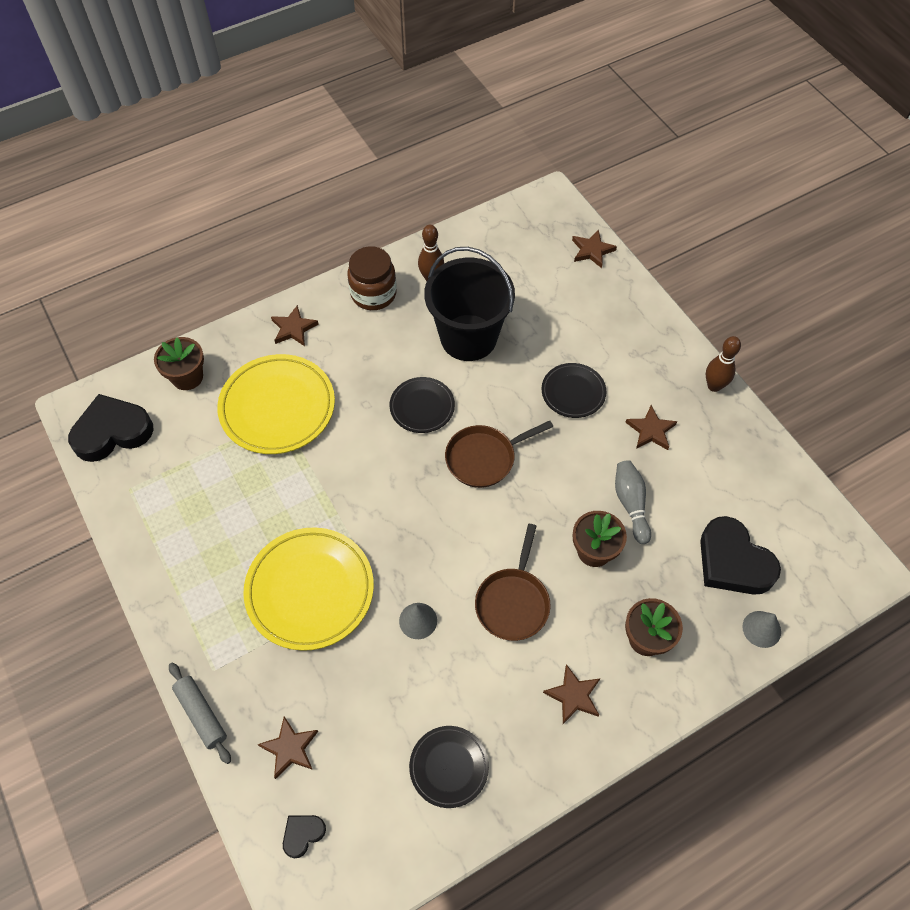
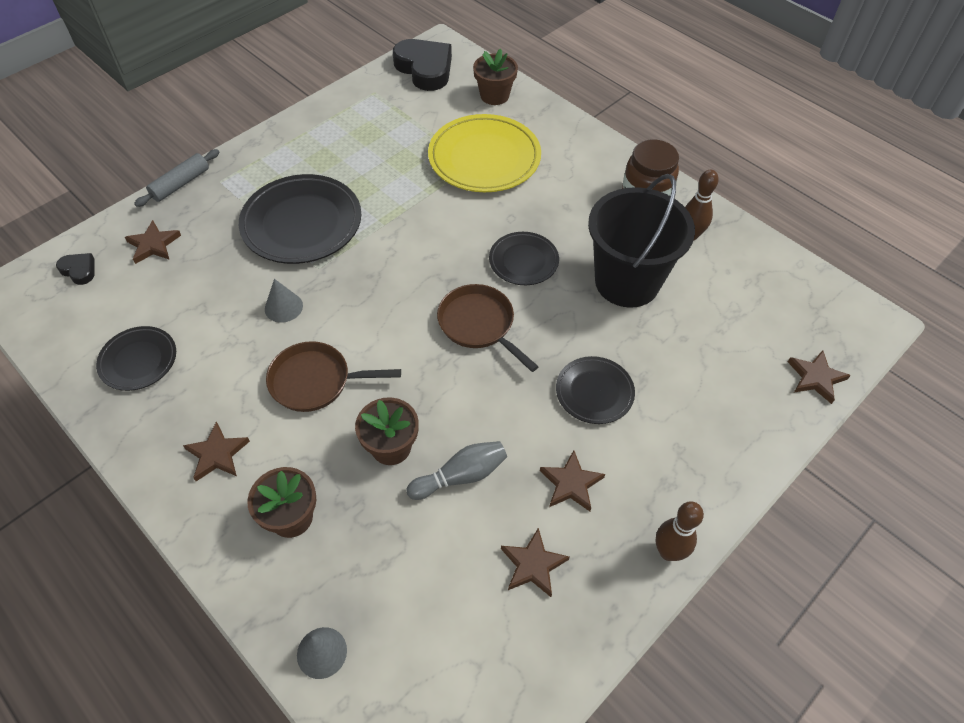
camera: 75 degrees right, 5 degrees down
yellow plate [243,527,374,651] -> black plate [239,174,361,264]
brown star [271,305,319,346] -> brown star moved to [501,528,570,597]
black heart [700,516,781,595] -> none

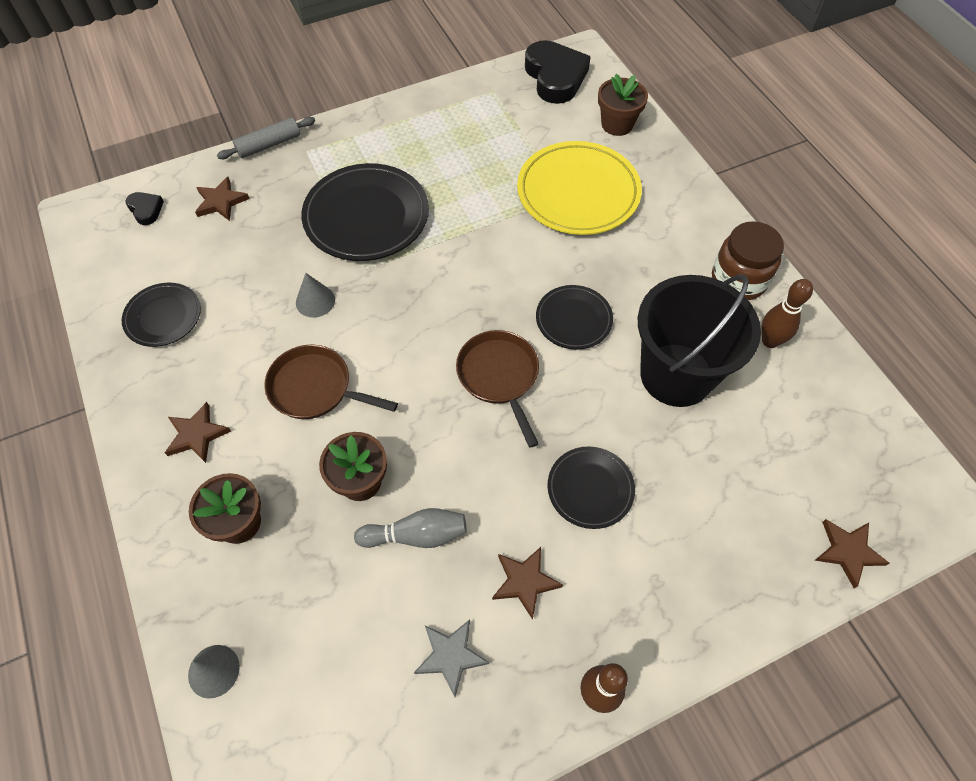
camera: 20 degrees right, 5 degrees up
brown star [501,528,570,597] -> grey star [414,619,489,697]

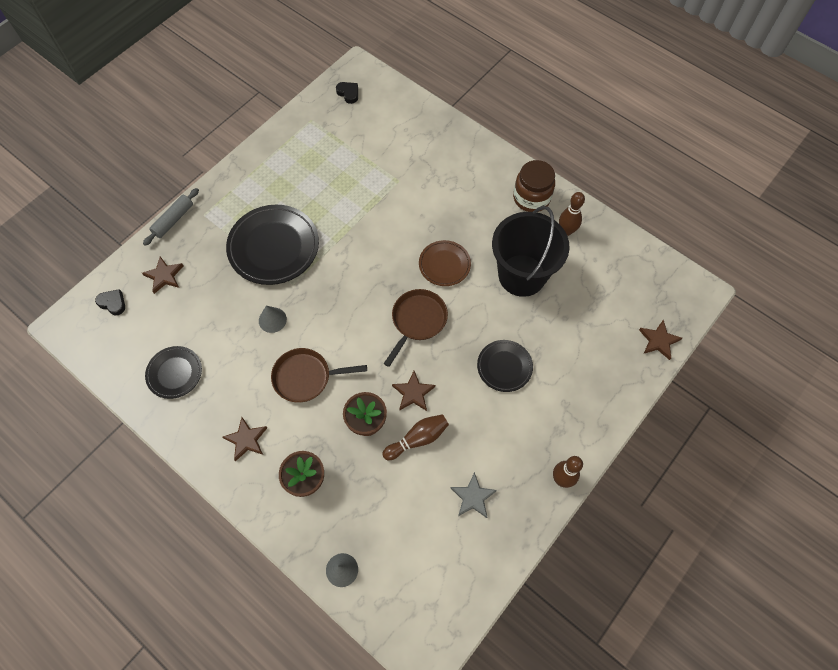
camera: 25 degrees left, 5 degrees up
grey bowling pin [354,508,467,548] -> brown bowling pin [382,414,449,460]
brown pan [456,330,539,448] -> brown pan turned 75 degrees clockwise [384,289,448,367]
brown star [492,547,563,620] -> brown star moved to [392,371,435,411]
yellow plate [517,141,642,235] -> none
black heart [525,40,591,104] -> black heart [336,82,358,104], size x0.47
black plate [536,285,613,350] -> brown plate [419,240,471,286]
brown flower pot [598,74,648,136] -> none

